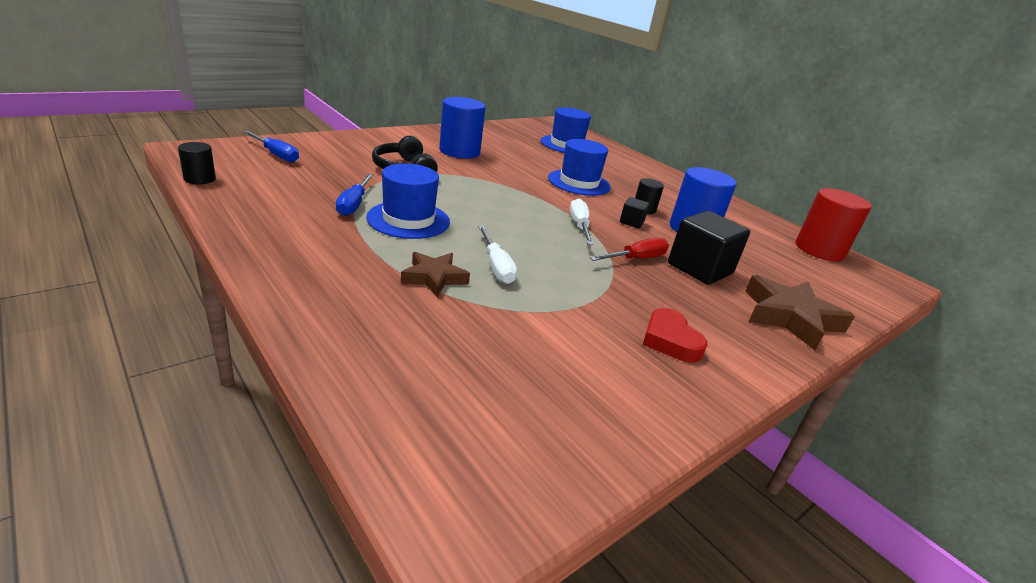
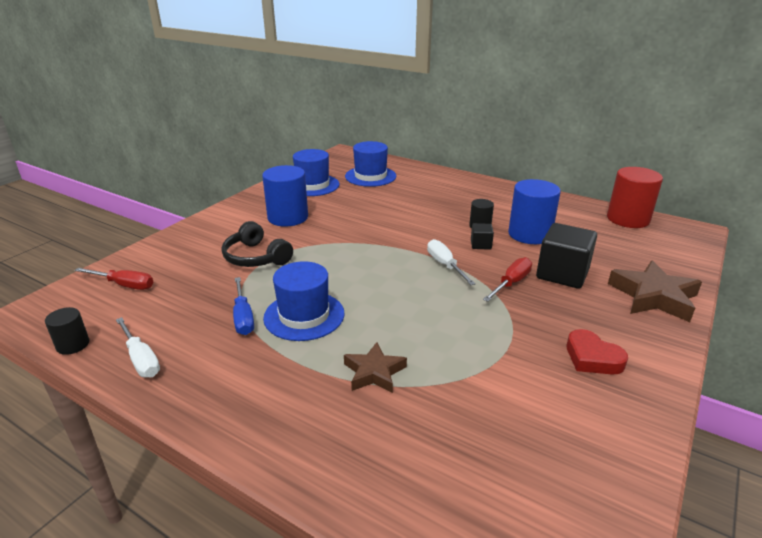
camera: 15 degrees left, 0 degrees up
blue screwdriver [243,131,299,163] -> red screwdriver [75,268,154,290]
white screwdriver [478,226,517,284] -> white screwdriver moved to [116,317,160,377]
blue hat [548,139,611,196] -> blue hat moved to [293,149,339,196]

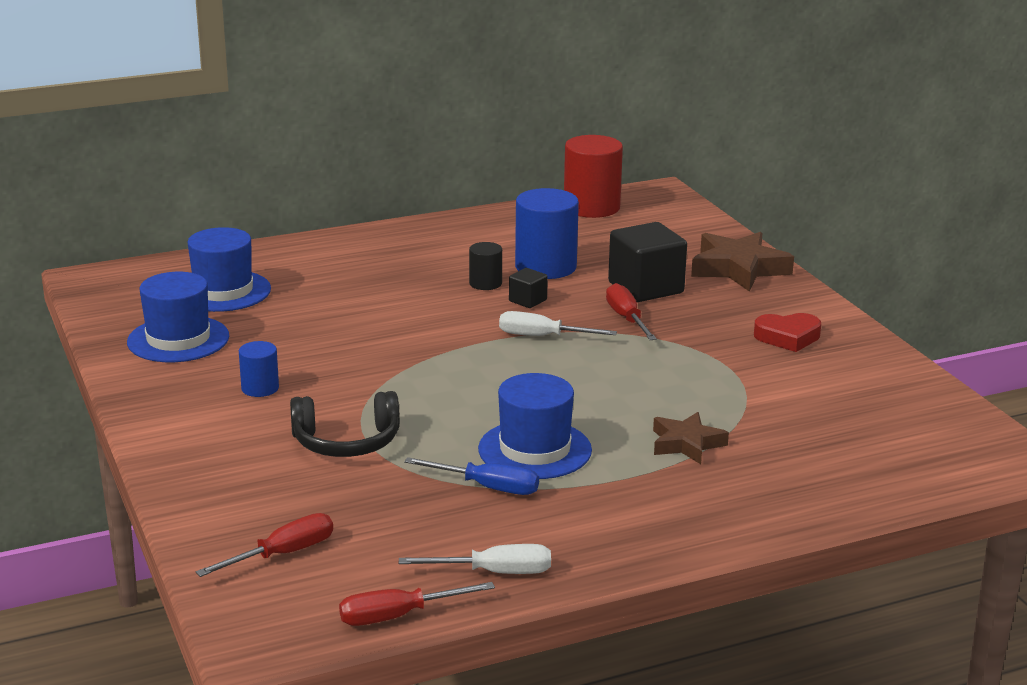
camera: 55 degrees left, 5 degrees down
black cylinder [45,307,89,355] -> red screwdriver [339,582,495,626]
blue cylinder [262,165,308,227] -> blue cylinder [239,341,279,397], size x0.52

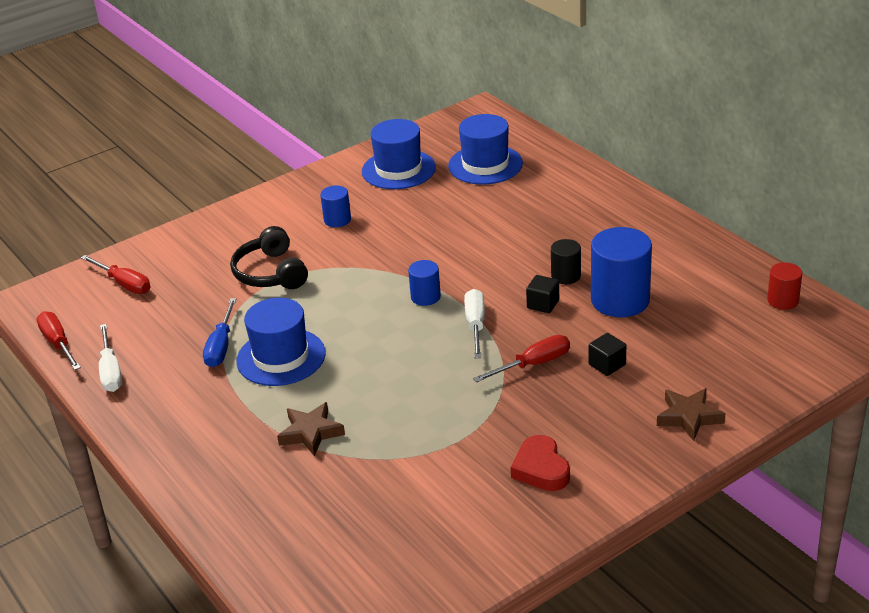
camera: 80 degrees right, 10 degrees up
red cylinder [564,135,623,218] -> red cylinder [767,262,802,310], size x0.52
black cube [608,222,687,302] -> black cube [589,333,626,376], size x0.48
brown star [691,232,794,291] -> brown star [657,388,725,441], size x0.62
none -> blue cylinder [408,260,441,306]

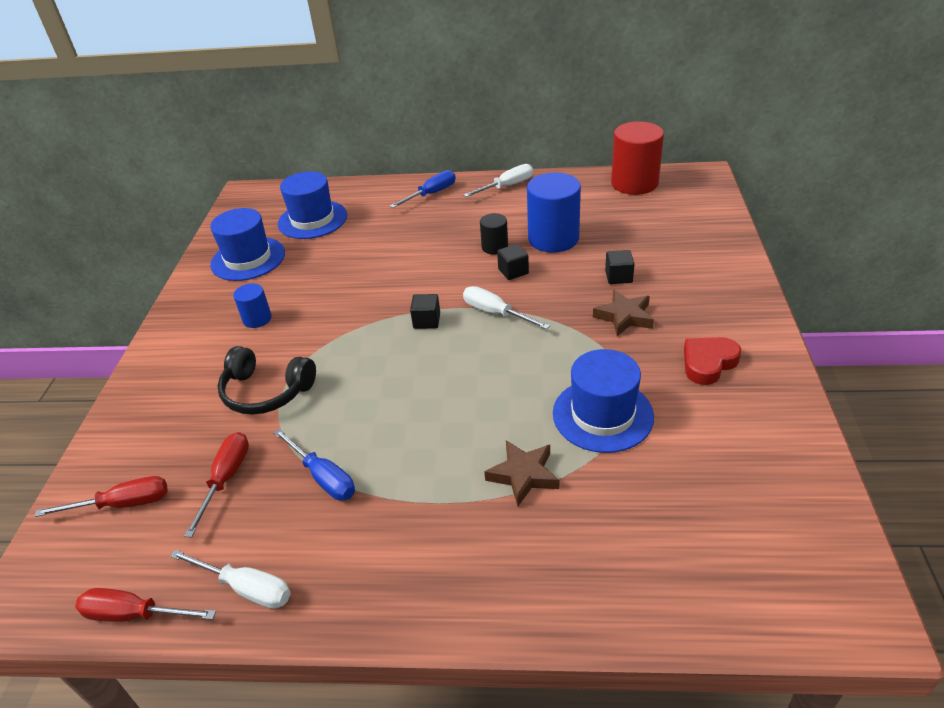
camera: 50 degrees left, 5 degrees up
blue hat [236,298,326,386] -> blue hat moved to [553,349,654,453]
blue cylinder [408,260,441,306] -> black cube [410,294,440,329]
red screwdriver [473,335,570,382] -> red screwdriver moved to [184,432,249,538]
red heart [511,435,570,491] -> red heart turned 120 degrees clockwise [684,337,741,385]
brown star [657,388,725,441] -> brown star moved to [593,290,654,336]
red cylinder [767,262,802,310] -> red cylinder [611,121,664,195], size x1.92
none -> blue screwdriver [390,170,456,208]
none -> white screwdriver [464,164,533,197]

